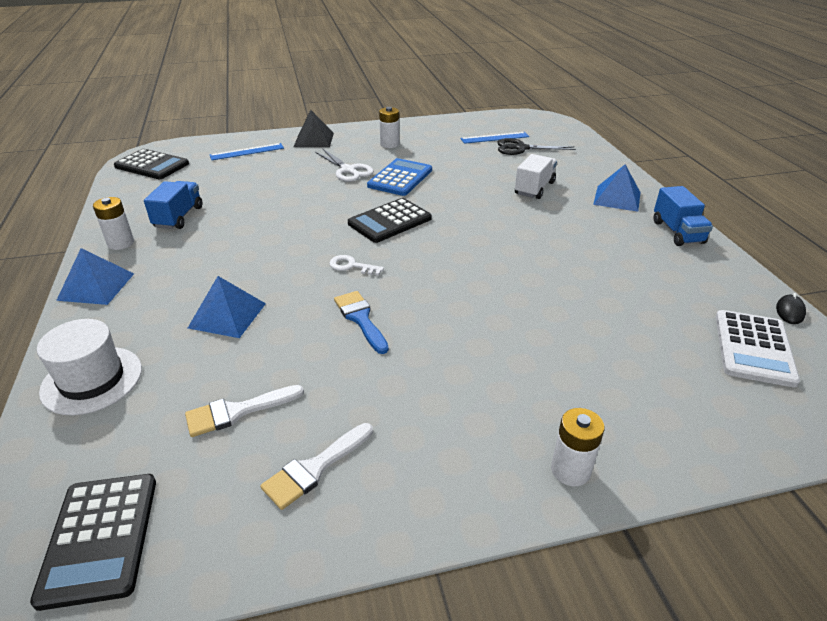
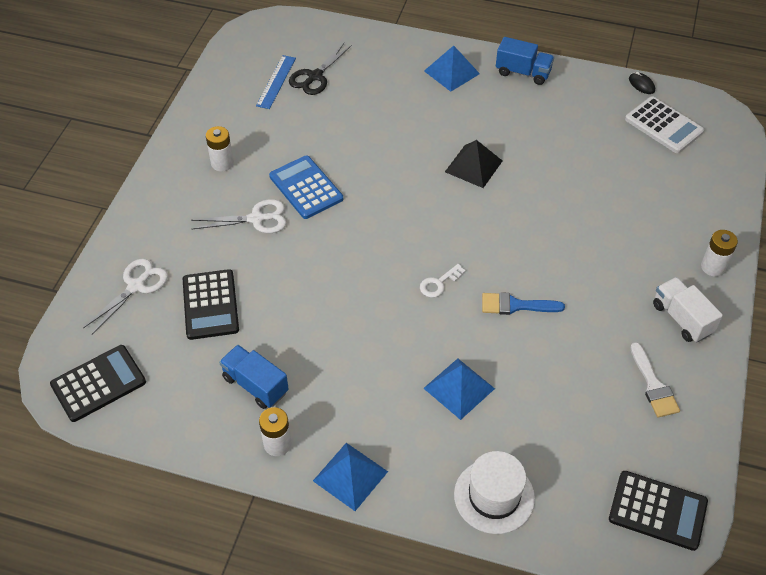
camera: 60 degrees left, 15 degrees up
white brush [185,385,304,437] -> none
blue ruler [210,143,284,160] -> white scissors [83,259,168,334]
black pyramid [294,110,334,147] -> black pyramid moved to [445,140,502,188]
black calculator [348,198,432,243] -> black calculator moved to [183,269,239,340]
white truck [515,154,557,199] -> white truck moved to [653,277,723,343]

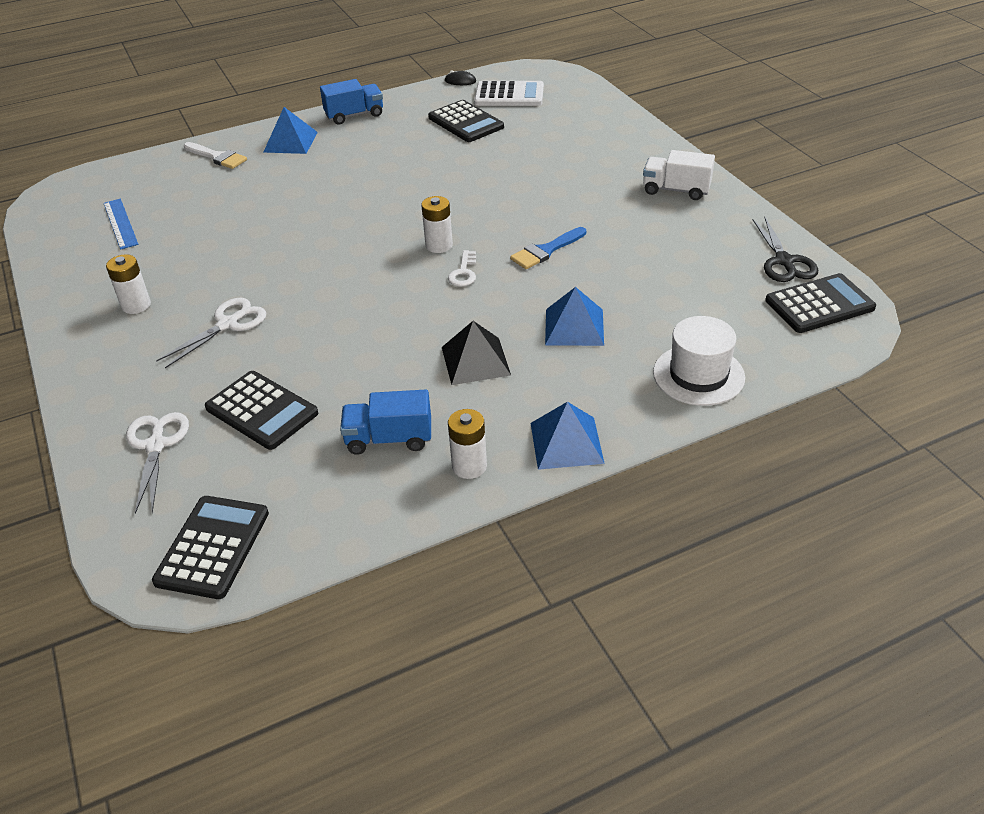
camera: 40 degrees left, 10 degrees down
blue calculator [269,155,343,219] -> none
black scissors [289,43,352,95] -> black scissors moved to [753,217,818,282]
black pyramid [445,140,502,188] -> black pyramid moved to [442,321,511,385]
white brush [630,342,680,418] -> white brush moved to [184,142,247,169]
white battery [701,230,738,277] -> white battery moved to [421,196,453,253]
none -> black calculator [428,100,504,142]

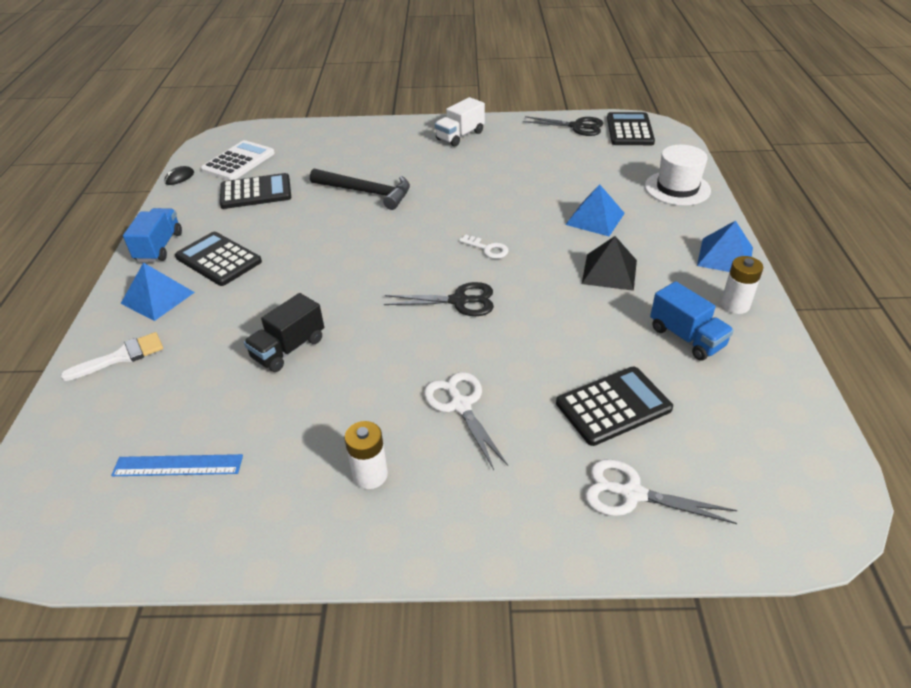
camera: 65 degrees left, 0 degrees up
black calculator [152,496,269,599] -> black calculator moved to [175,232,262,286]
blue truck [340,390,431,455] -> blue truck turned 60 degrees counterclockwise [650,281,734,361]
white battery [421,196,453,253] -> none
blue brush [510,227,586,269] -> none
none -> black truck [244,293,324,372]
none -> black hammer [310,169,410,210]
none -> black scissors [384,282,494,316]

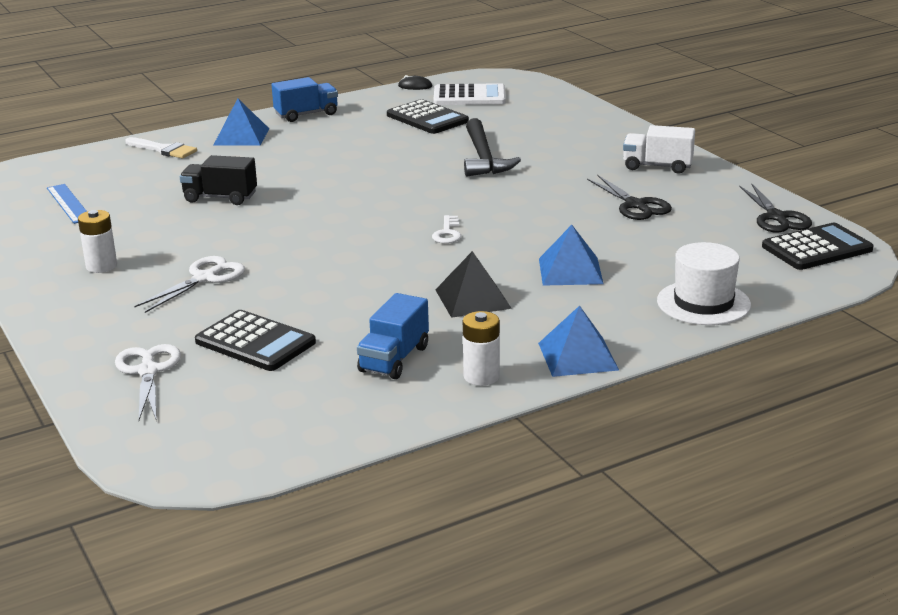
camera: 60 degrees right, 15 degrees down
black calculator [175,232,262,286] -> none
black scissors [384,282,494,316] -> black scissors moved to [587,175,672,220]

